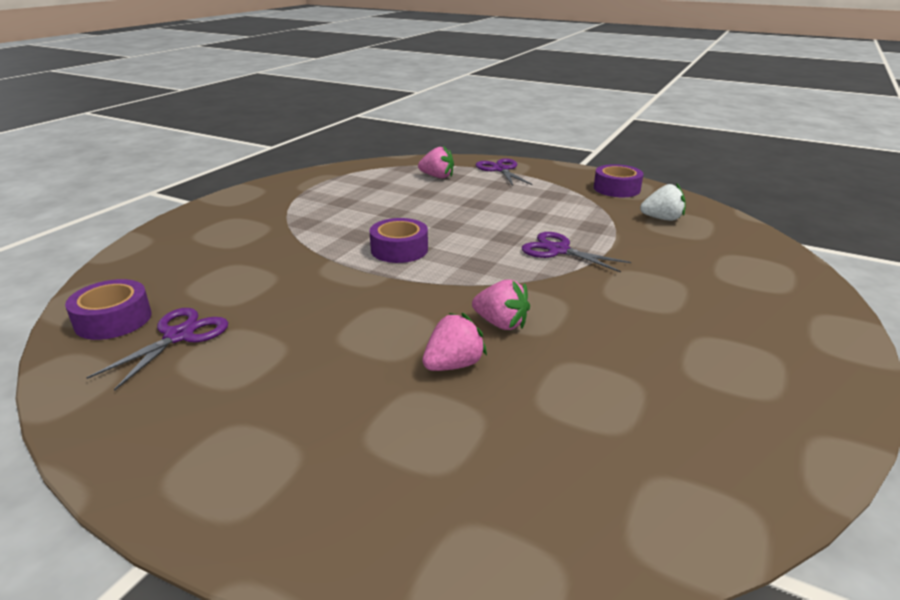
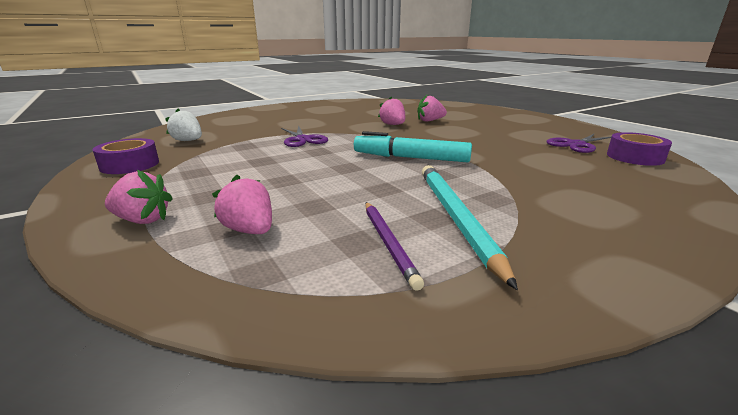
camera: 150 degrees left, 5 degrees down
purple tape [370,218,428,263] -> turquoise marker [354,131,472,162]
purple scissors [476,158,533,186] -> pink strawberry [105,170,173,224]
none -> purple pencil [365,202,424,291]
none -> turquoise pencil [422,165,518,290]

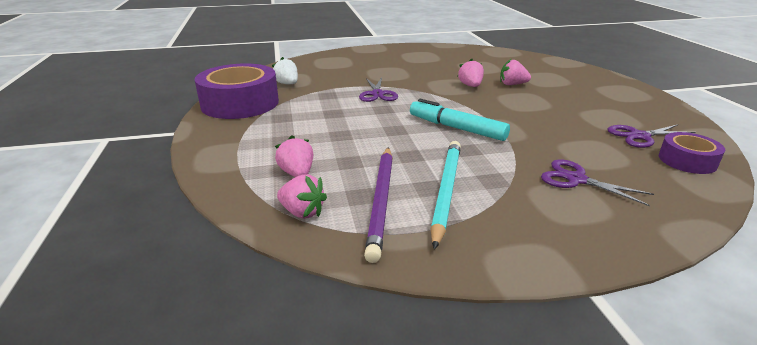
camera: 20 degrees right, 5 degrees up
purple tape [92,138,159,174] -> purple tape [195,63,279,119], size x1.91
pink strawberry [105,170,173,224] -> pink strawberry moved to [277,175,327,219]
purple pencil [365,202,424,291] -> purple pencil [364,147,393,263], size x1.63
none -> purple scissors [541,159,654,206]

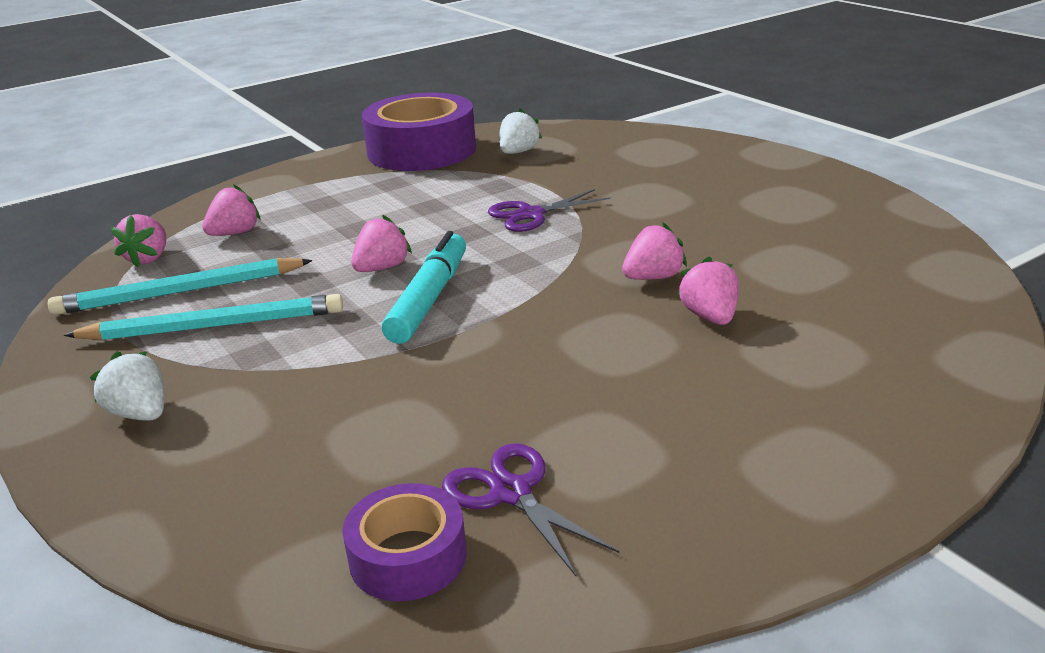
camera: 70 degrees right, 0 degrees up
purple pencil [364,147,393,263] -> turquoise pencil [48,258,313,315]
purple scissors [541,159,654,206] -> none
none -> white strawberry [89,351,164,421]
none -> pink strawberry [351,215,412,272]

